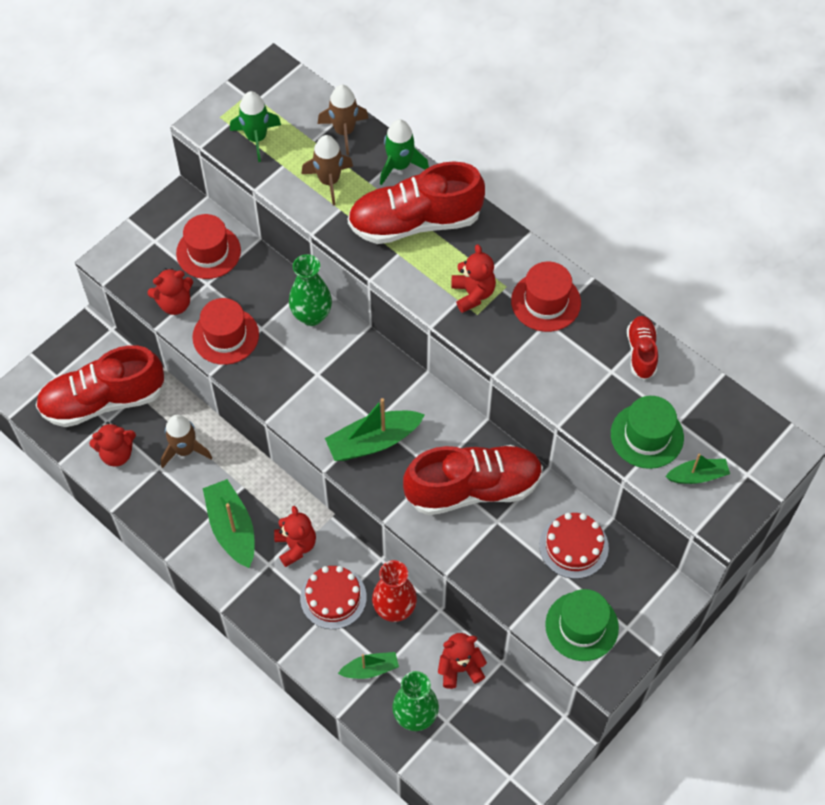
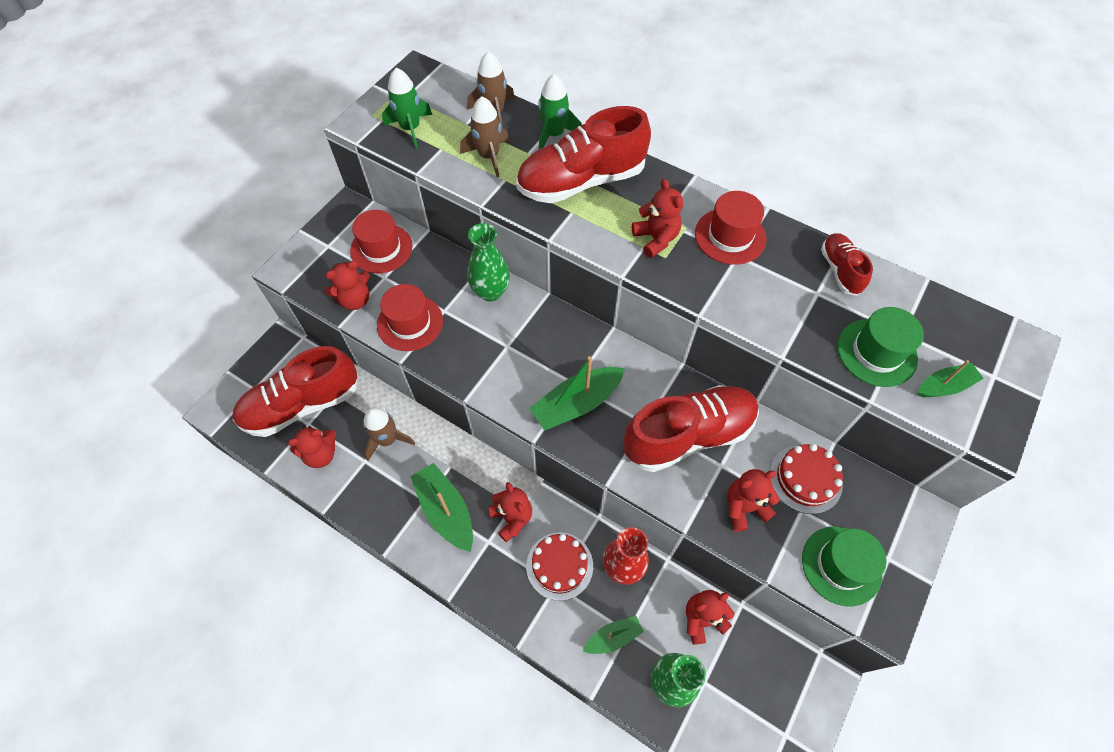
camera: 10 degrees left, 0 degrees up
none -> red teddy bear [727,469,780,532]

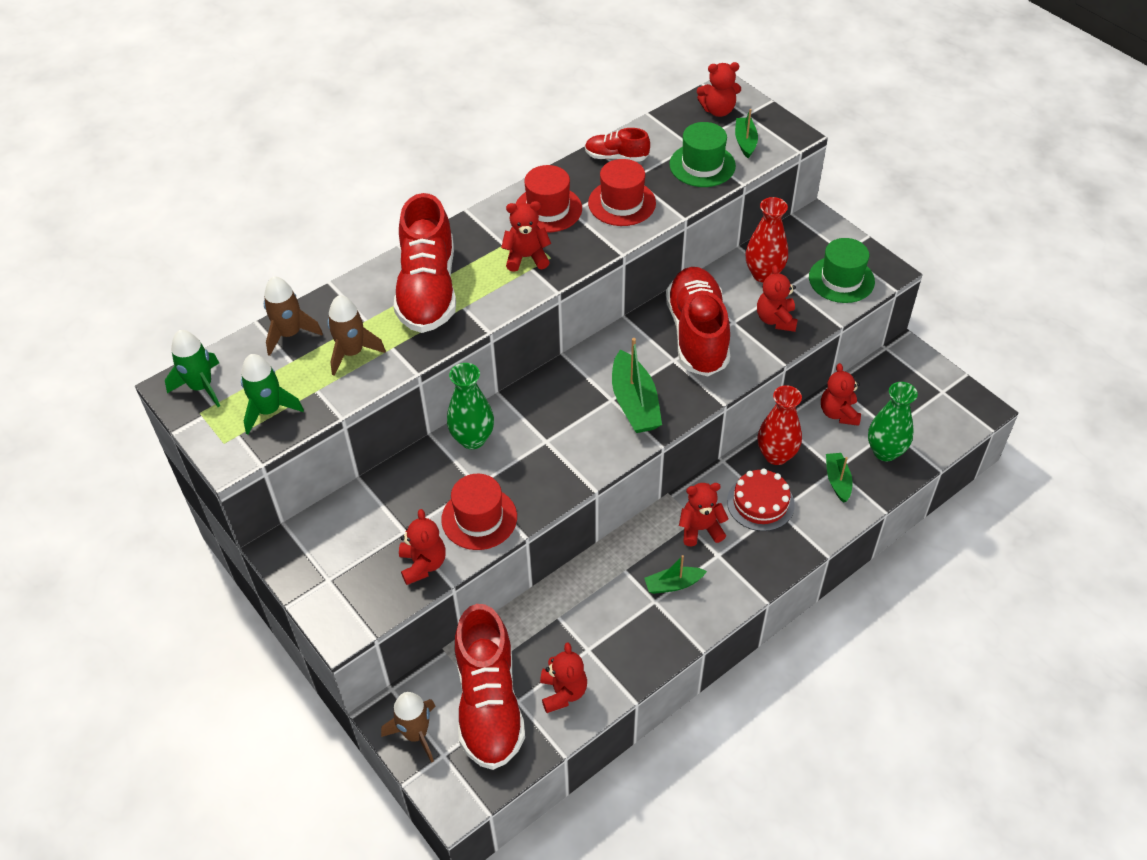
camera: 70 degrees left, 10 degrees down
red hat [350,210,412,273] -> red hat moved to [588,159,656,226]
brown rocket [364,407,415,461] -> brown rocket moved to [381,692,436,763]
green boat [410,463,473,552] -> green boat [644,555,707,594], size x0.59
green rocket [538,74,582,149] -> green rocket moved to [165,330,220,407]
red cake [770,444,843,514] -> red vase [746,197,788,283]
none -> red teddy bear [697,62,741,117]

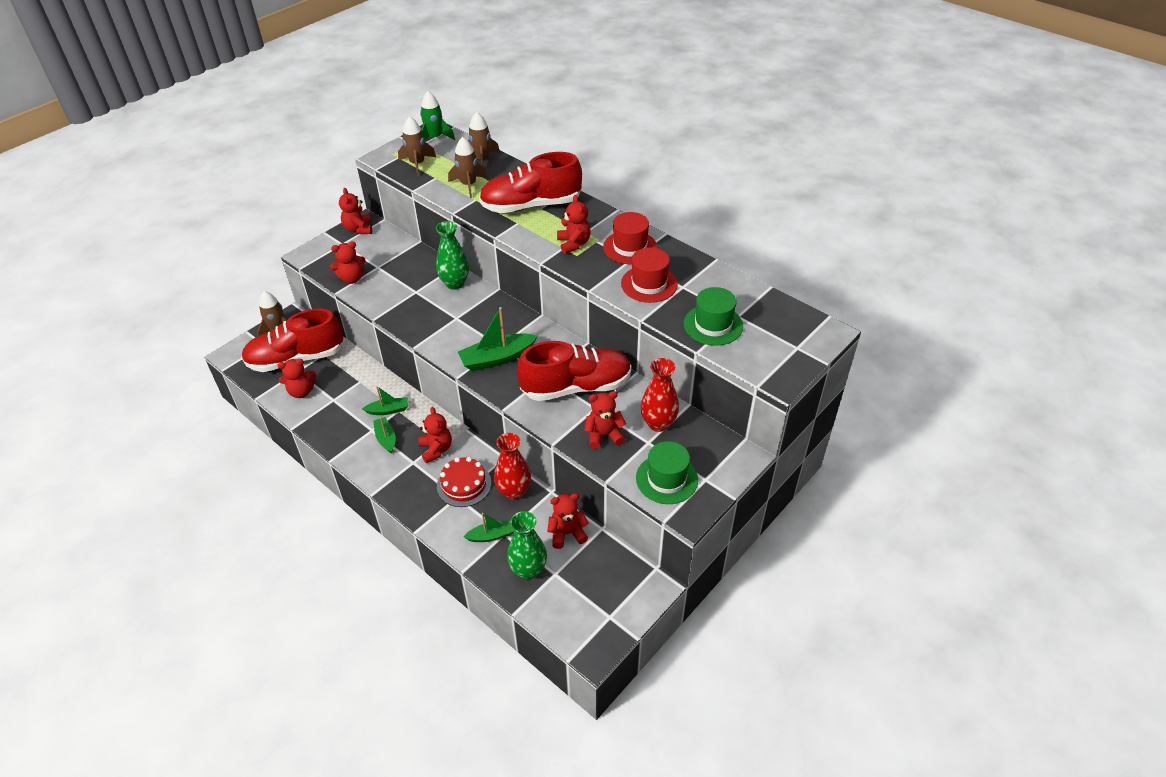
camera: 80 degrees right, 5 degrees down
green rocket [241,354,304,435] -> brown rocket [398,116,436,176]
red hat [441,474,517,550] -> none
red shoe [585,128,650,162] -> none
red teddy bear [697,62,741,117] -> red teddy bear moved to [339,188,372,234]
green boat [735,109,758,158] -> green boat moved to [362,386,408,415]

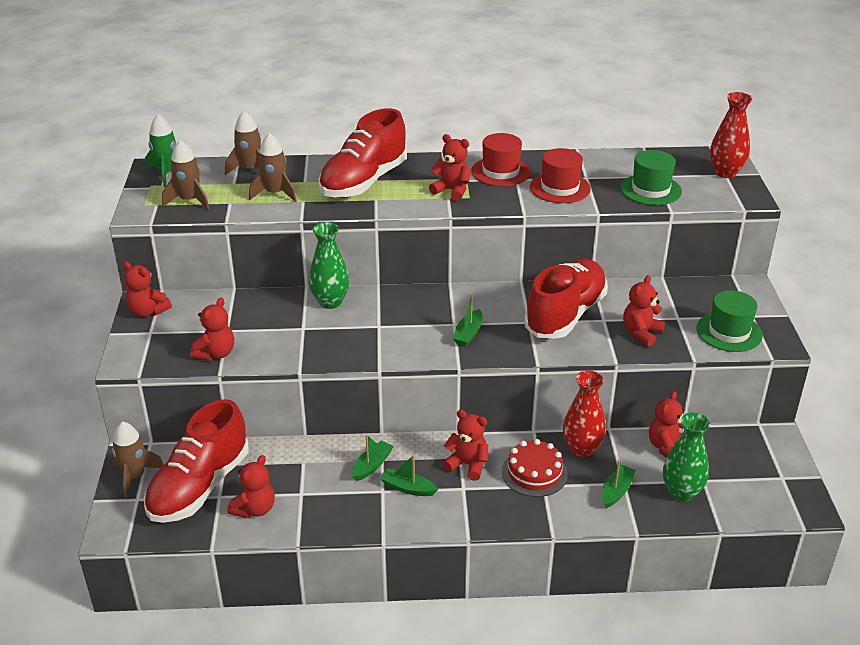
camera: 45 degrees left, 10 degrees down
green boat [458,307,537,371] -> green boat [452,294,482,346], size x0.59
red vase [640,358,679,432] -> red vase moved to [710,92,752,178]

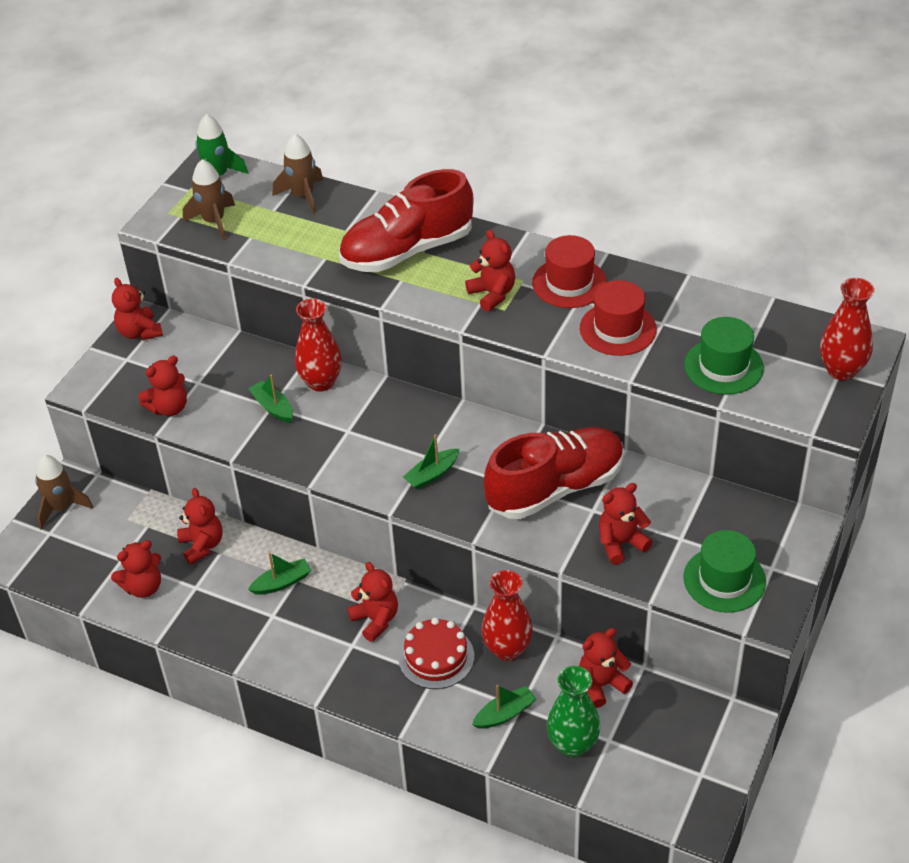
camera: 30 degrees right, 10 degrees up
red shoe [144,399,249,523] -> none
brown rocket [249,133,297,202] -> none
green vase [309,222,349,309] -> red vase [295,298,342,392]
green boat [380,455,438,496] -> green boat moved to [248,374,293,423]
none -> red teddy bear [177,488,223,565]

